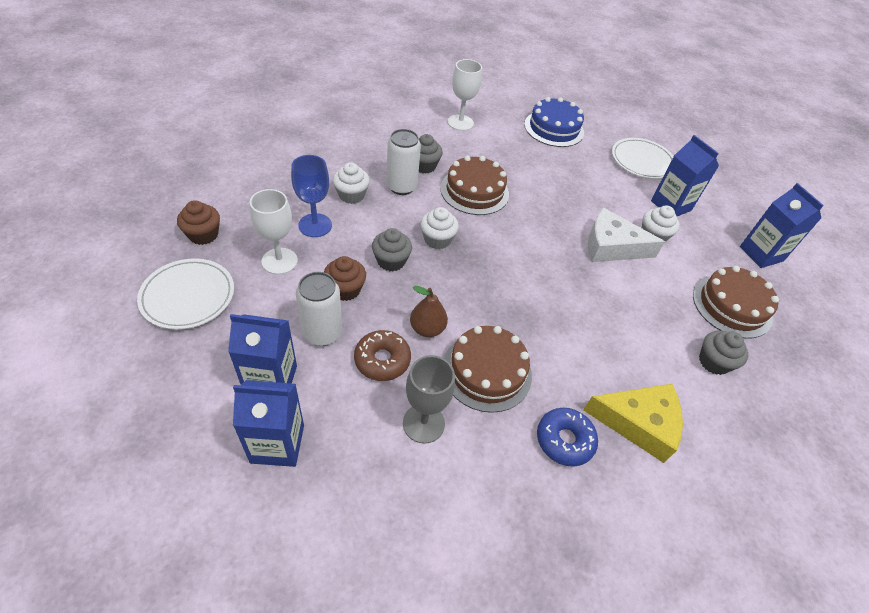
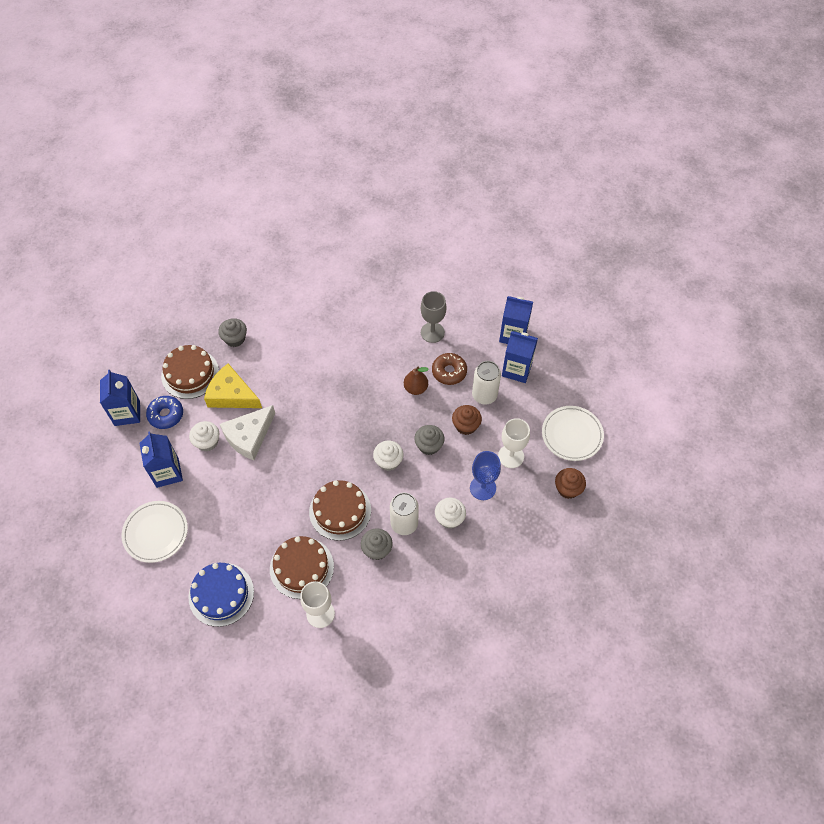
camera: 160 degrees left, 10 degrees up
brown cake [444,326,532,413] -> brown cake moved to [270,536,334,599]
blue donut [537,408,598,467] -> blue donut moved to [146,396,183,429]
yellow cheese [583,384,683,463] -> yellow cheese moved to [204,364,262,408]
white cheese [588,208,665,262] -> white cheese turned 105 degrees clockwise [220,405,275,460]

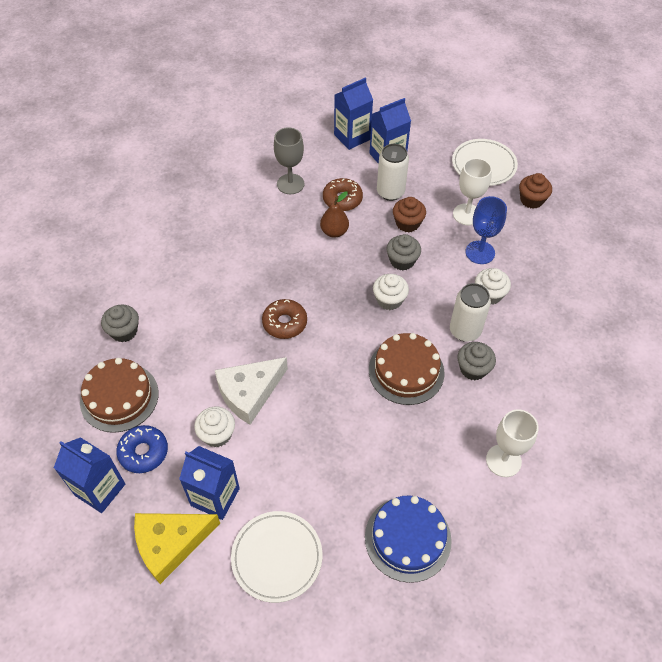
camera: 50 degrees left, 5 degrees down
yellow cheese [204,364,262,408] -> yellow cheese moved to [134,513,220,584]
white cheese [220,405,275,460] -> white cheese turned 60 degrees clockwise [215,357,288,425]
brown cake [270,536,334,599] -> none
none -> brown donut [262,299,307,339]

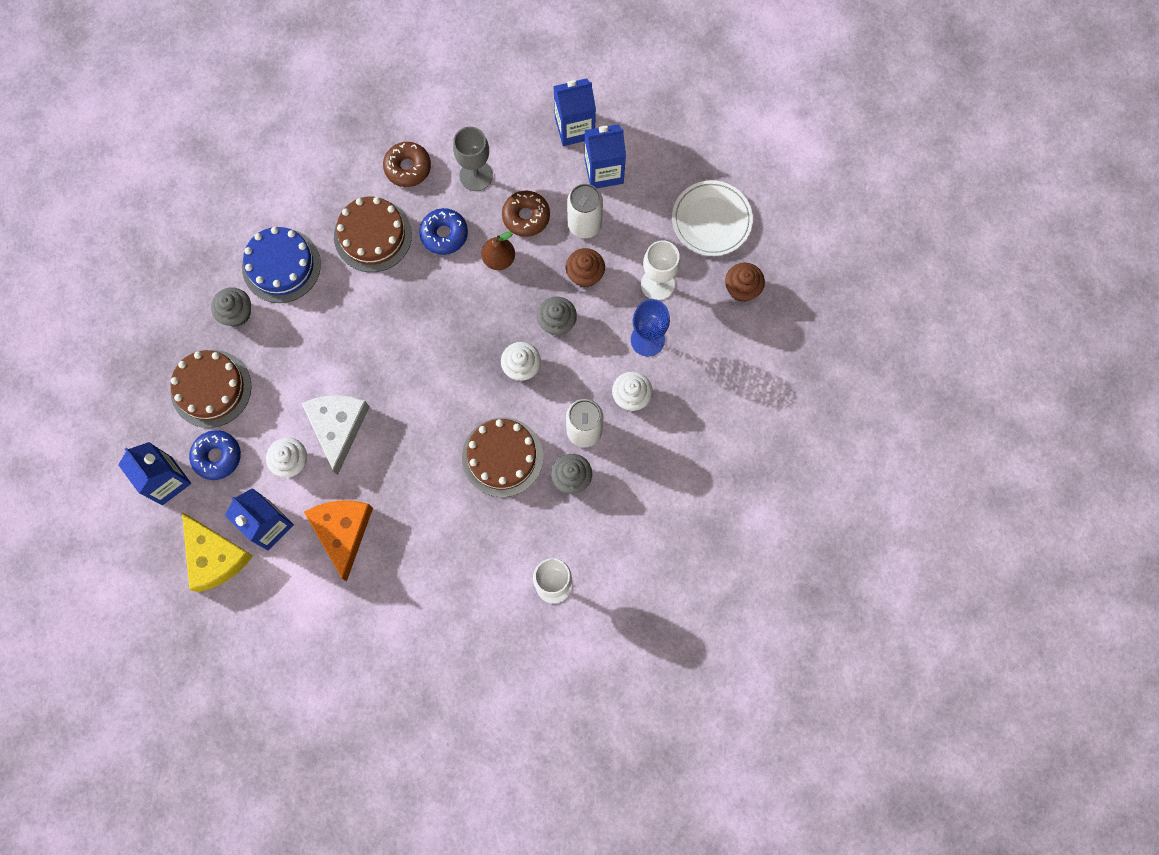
camera: 20 degrees right, 20 degrees up
yellow cheese [134,513,220,584] -> yellow cheese turned 120 degrees counterclockwise [182,512,253,592]
white cheese [215,357,288,425] -> white cheese turned 105 degrees clockwise [302,395,369,475]
white plate [231,511,322,603] -> none
brown donut [262,299,307,339] -> brown donut moved to [383,142,431,187]
blue cake [365,495,452,583] -> blue cake moved to [242,227,321,303]
none -> orange cheese [304,500,373,581]
none -> brown cake [334,197,412,272]
none -> blue donut [419,208,468,255]

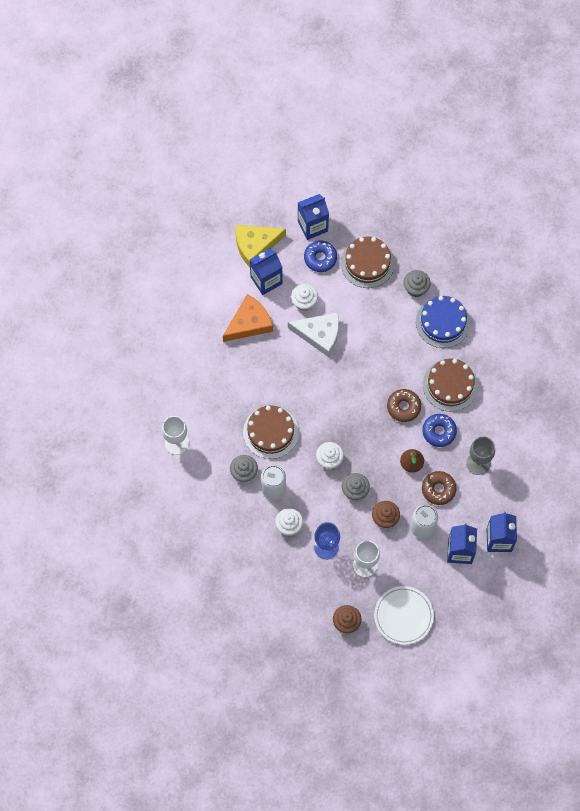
camera: 105 degrees right, 5 degrees down
orange cheese [304,500,373,581] -> orange cheese turned 45 degrees counterclockwise [223,294,273,342]
brown donut [383,142,431,187] -> brown donut moved to [387,389,421,422]

